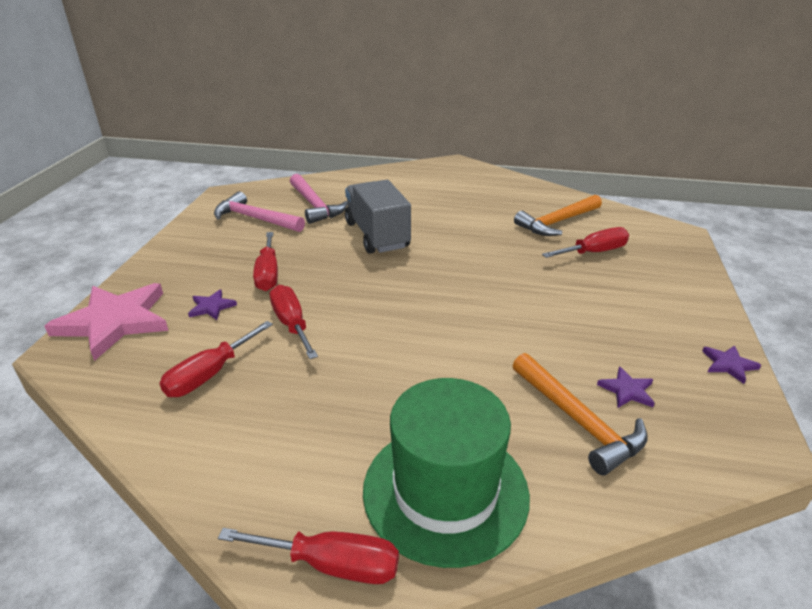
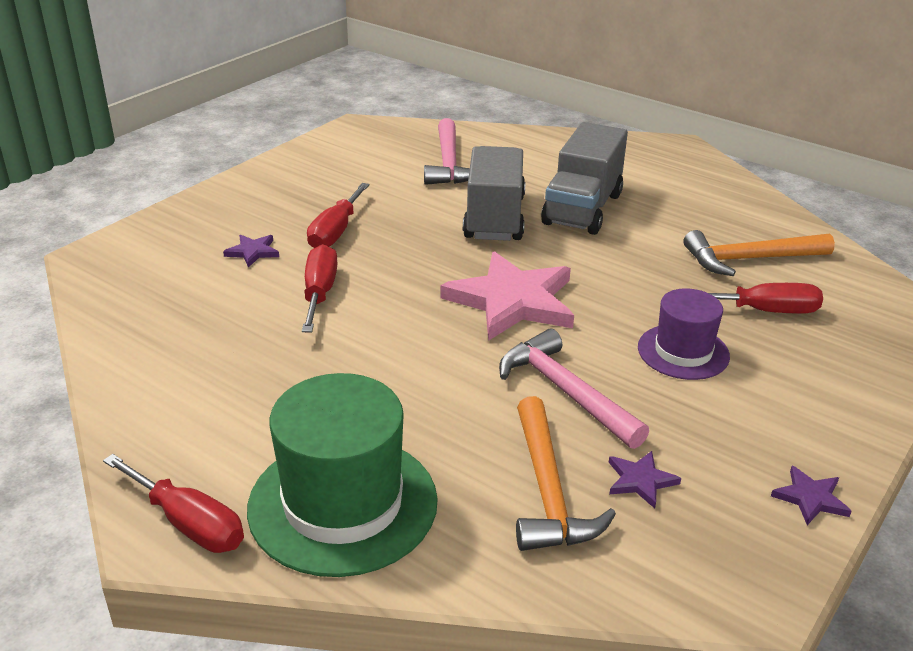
camera: 25 degrees right, 0 degrees up
pink star [45,283,169,361] -> pink star moved to [440,251,574,341]
red screwdriver [159,321,273,397] -> none
pink hammer [214,191,305,232] -> pink hammer moved to [499,329,649,449]
none -> grey truck [541,122,628,235]
none -> purple hat [638,288,730,380]

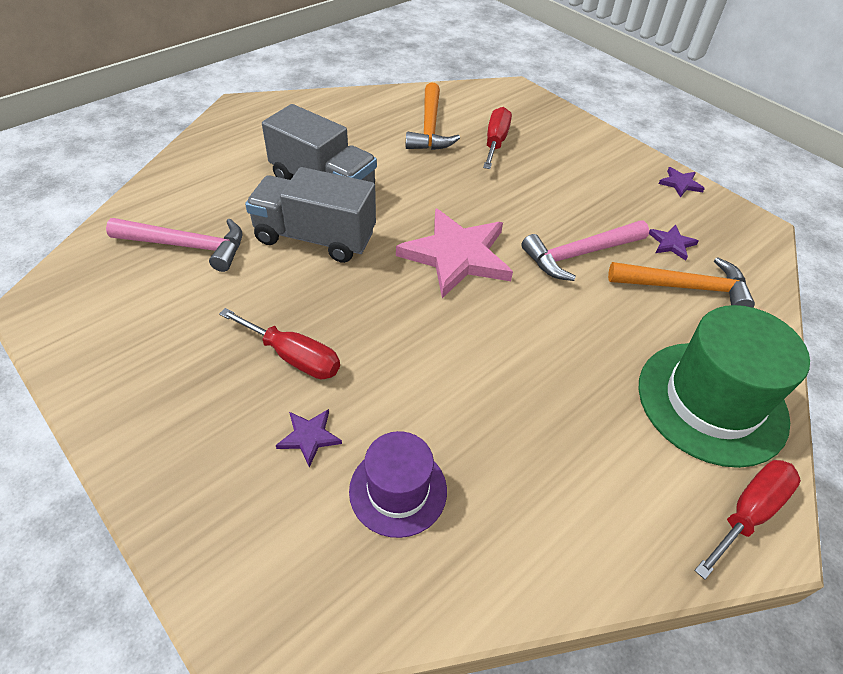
camera: 80 degrees left, 15 degrees up
red screwdriver [302,244,337,332] -> none
purple hat [638,288,730,380] -> purple hat moved to [349,431,447,538]

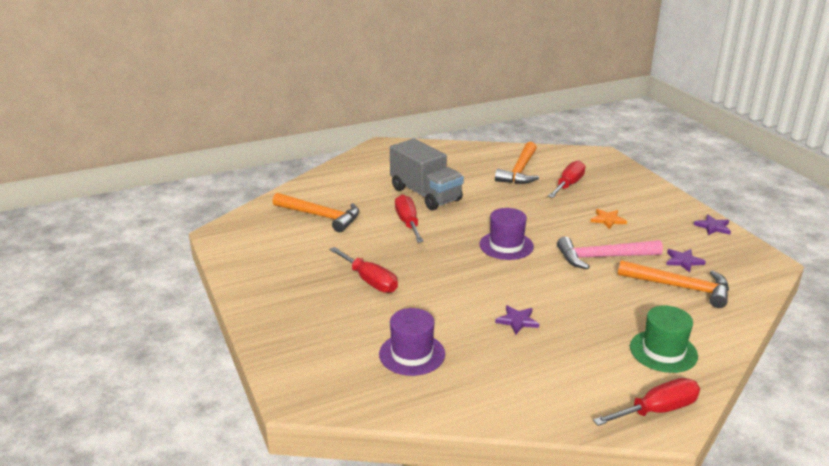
camera: 20 degrees right, 20 degrees down
pink hammer [106,218,242,272] -> orange hammer [273,193,359,232]
grey truck [245,167,376,263] -> red screwdriver [395,194,424,242]
purple star [276,409,342,467] -> purple star moved to [495,305,539,334]
pink star [396,208,513,298] -> purple hat [479,208,534,260]
green hat [638,305,810,468] -> green hat [630,305,698,373], size x0.59
none -> orange star [590,209,627,230]

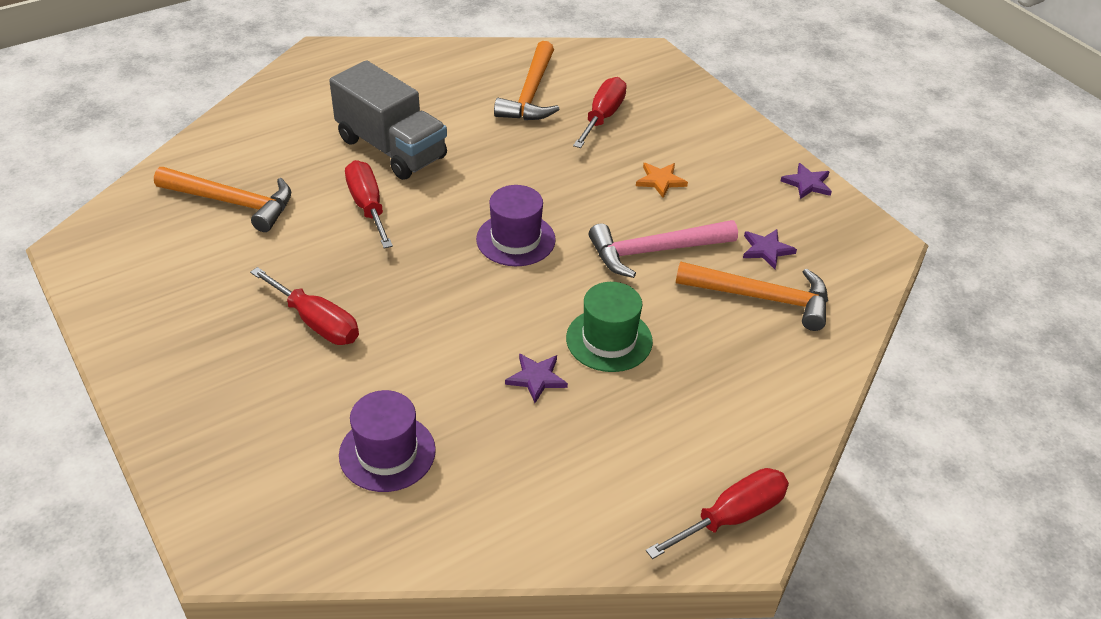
camera: 10 degrees left, 15 degrees up
green hat [630,305,698,373] -> green hat moved to [566,282,653,372]

